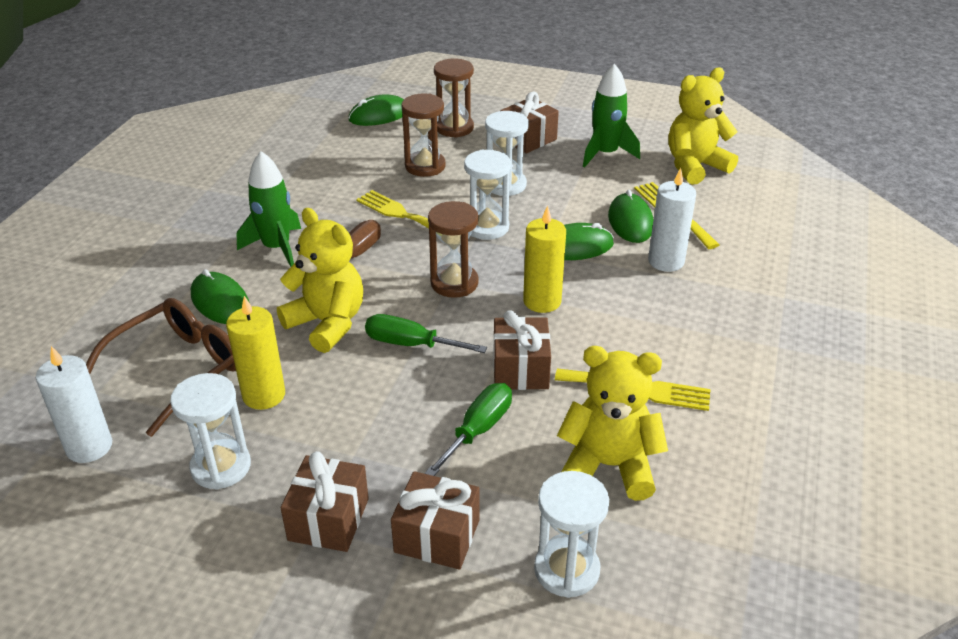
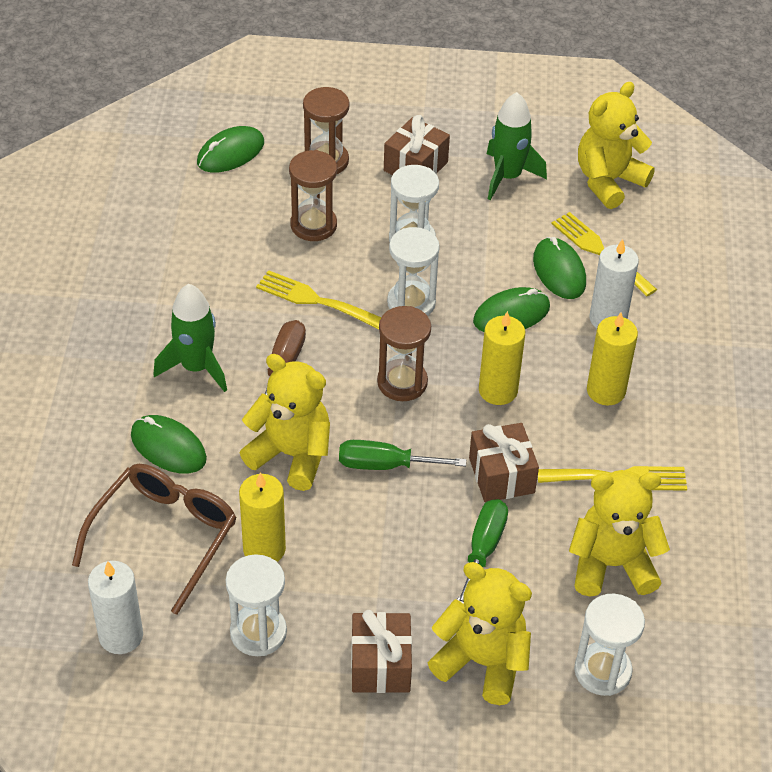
camera: 15 degrees left, 10 degrees up
brown gift [391,471,479,570] -> yellow teddy bear [428,562,532,705]
none -> yellow candle [587,313,638,406]

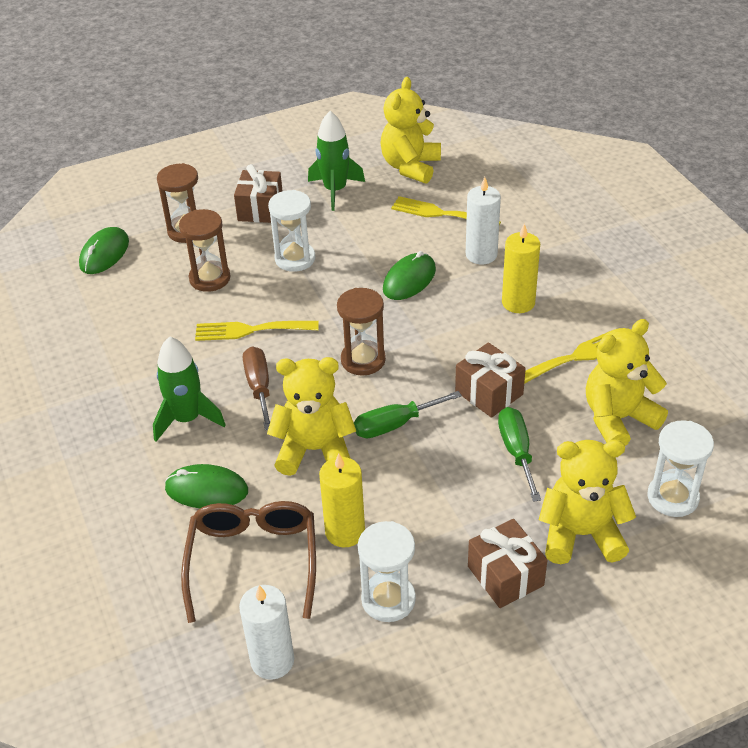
camera: 25 degrees left, 5 degrees down
white hourglass [387,227,440,316] -> none
yellow candle [479,311,525,405] -> none
green mouse [533,237,586,299] -> none

